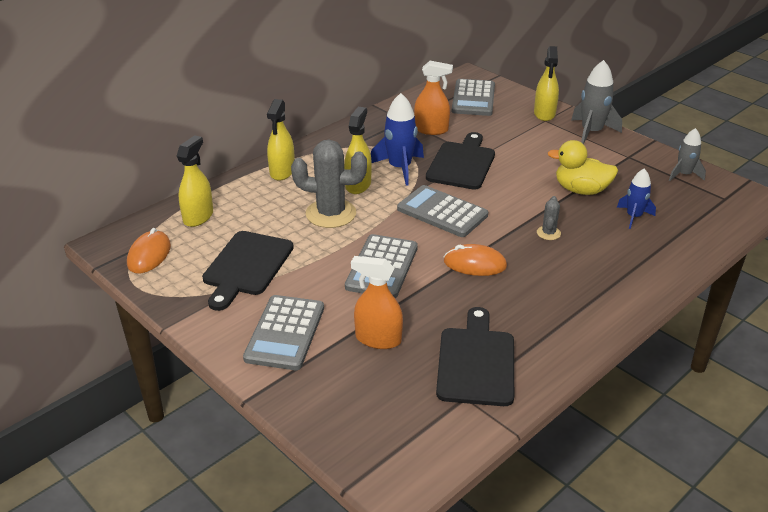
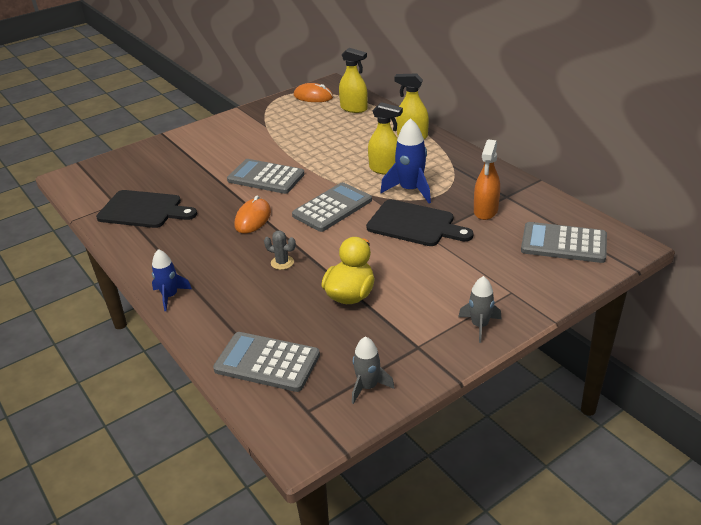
camera: 100 degrees right, 0 degrees up
black cutting board [202,231,294,311] -> none
grey calculator [243,295,324,370] -> grey calculator moved to [213,332,320,392]
grey cactus [291,140,367,228] -> none
orange spray bottle [351,256,403,349] -> none
yellow spray bottle [534,46,559,121] -> none
grey rocket [571,60,622,145] -> grey rocket [458,276,501,343], size x0.63
blue rocket [617,169,656,229] -> blue rocket moved to [152,249,192,311]

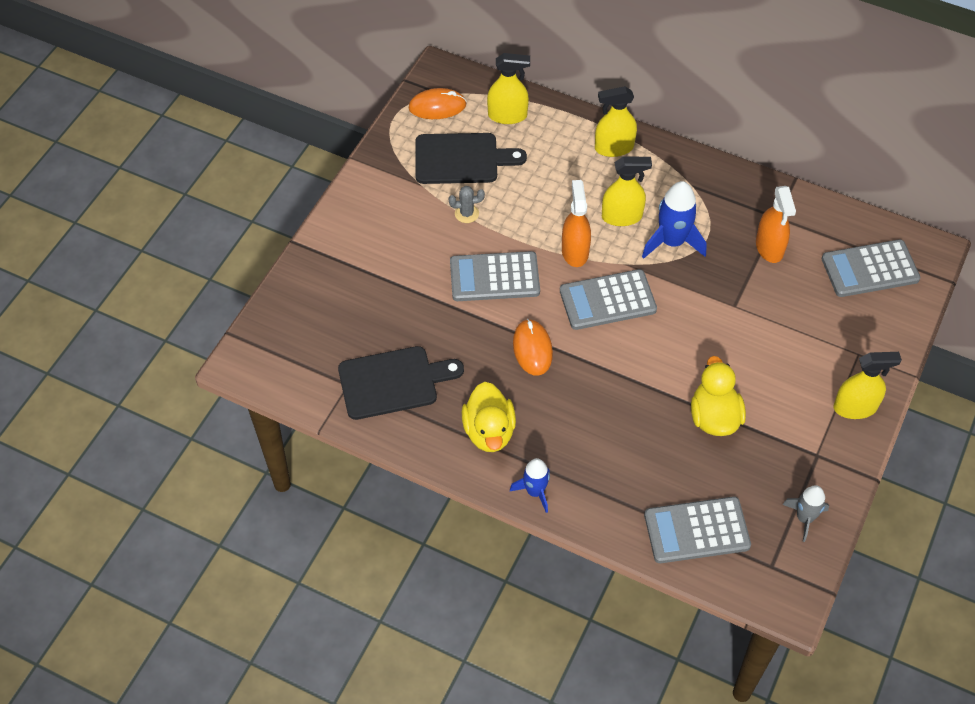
camera: 30 degrees left, 20 degrees up
grey cactus [264,231,296,270] -> grey cactus moved to [449,186,485,223]
grey calculator [292,182,372,232] -> grey calculator turned 120 degrees counterclockwise [560,269,657,330]
black cutting board [366,199,474,246] -> black cutting board moved to [415,133,527,184]
grey rocket [458,276,501,343] -> yellow spray bottle [833,352,902,419]
none -> yellow duck [462,382,516,452]
none -> orange spray bottle [562,180,591,267]

